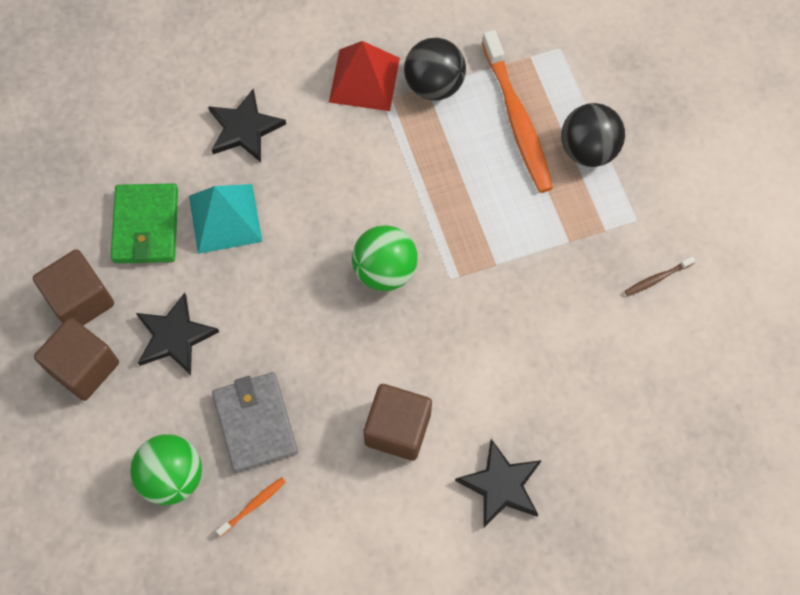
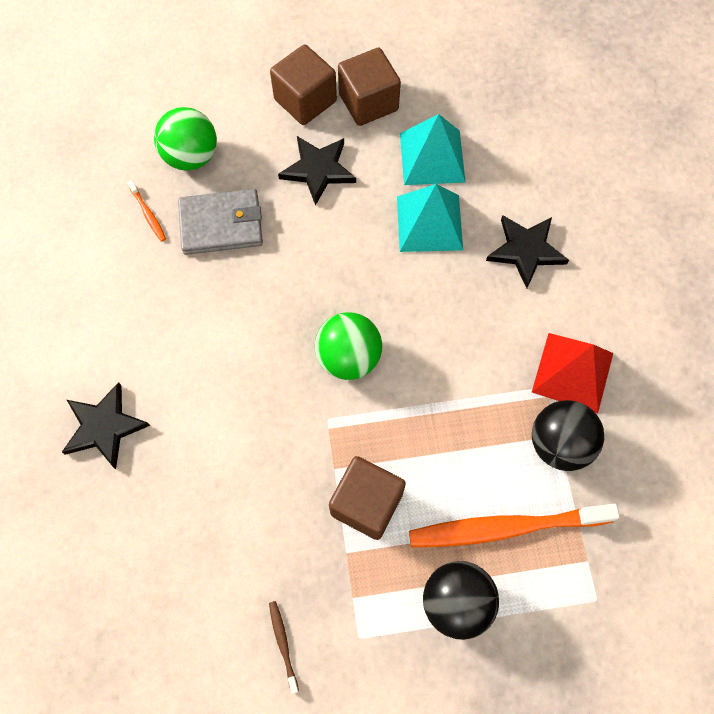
camera: 100 degrees right, 0 degrees up
green wallet [111,183,178,263] -> turquoise pyramid [400,114,465,185]
brown cube [363,384,432,461] -> brown cube moved to [329,456,406,540]

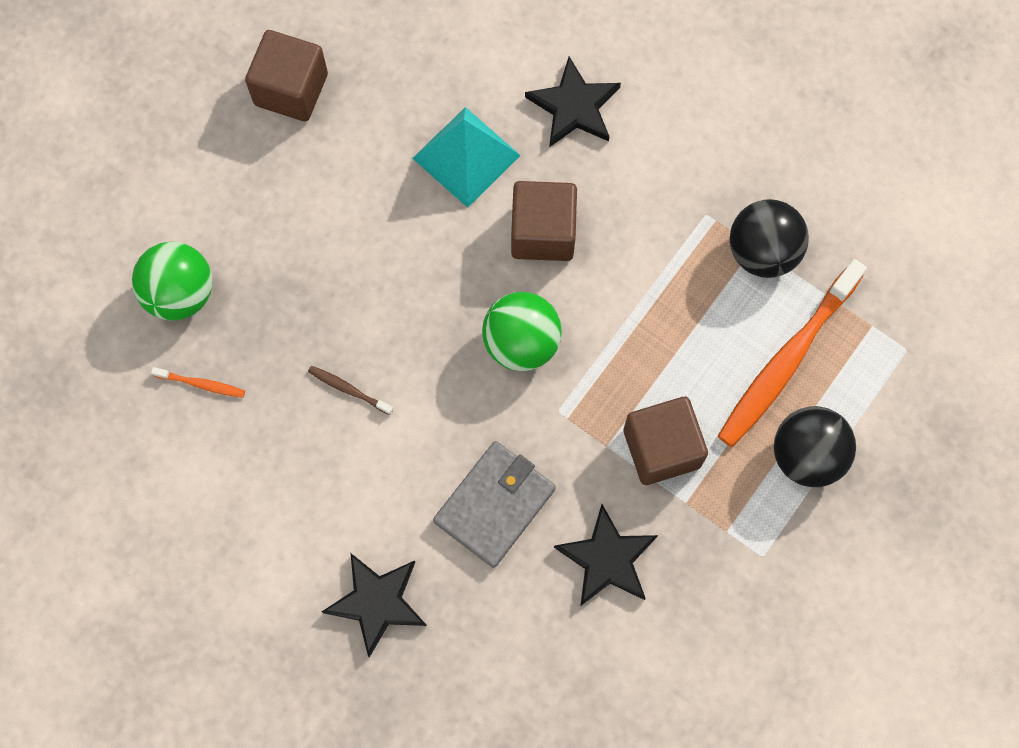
camera: 45 degrees left, 5 degrees up
grey wallet [178,189,263,255] -> grey wallet moved to [433,441,556,568]
brown toothbrush [269,601,299,694] -> brown toothbrush moved to [308,366,393,415]
brown cube [270,44,337,125] -> brown cube moved to [511,181,577,261]
black star [278,136,356,206] -> black star moved to [554,504,658,606]
turquoise pyramid [400,114,465,185] -> none
red pyramid [532,333,613,414] -> none

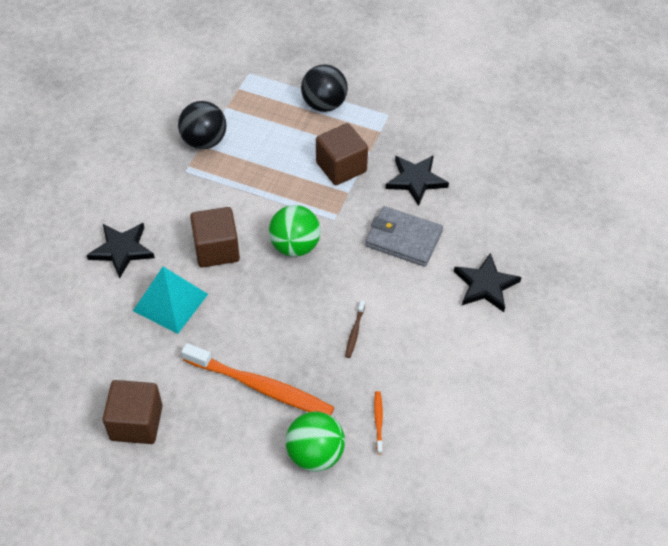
camera: 105 degrees left, 20 degrees down
orange toothbrush [718,259,867,447] -> orange toothbrush moved to [181,343,334,416]

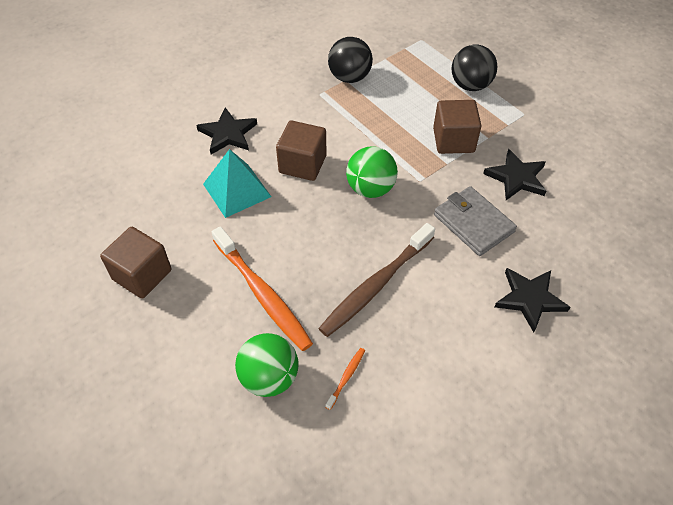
camera: 30 degrees right, 0 degrees up
brown toothbrush [345,300,365,358] -> brown toothbrush [318,223,435,337], size x2.41

